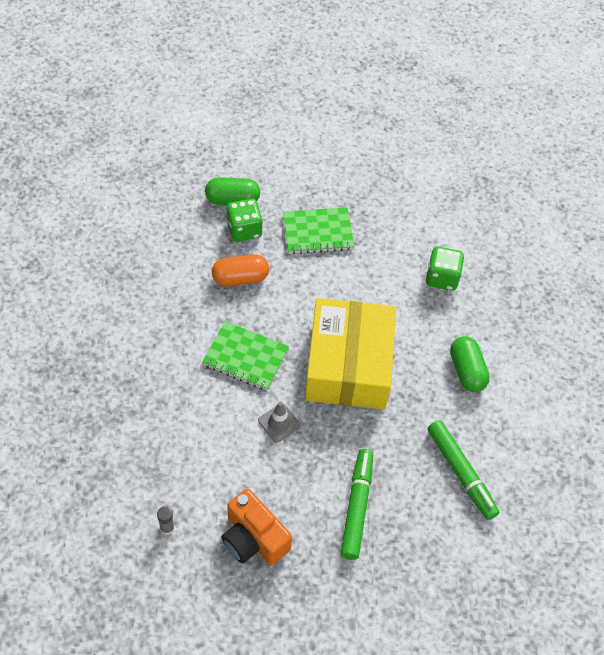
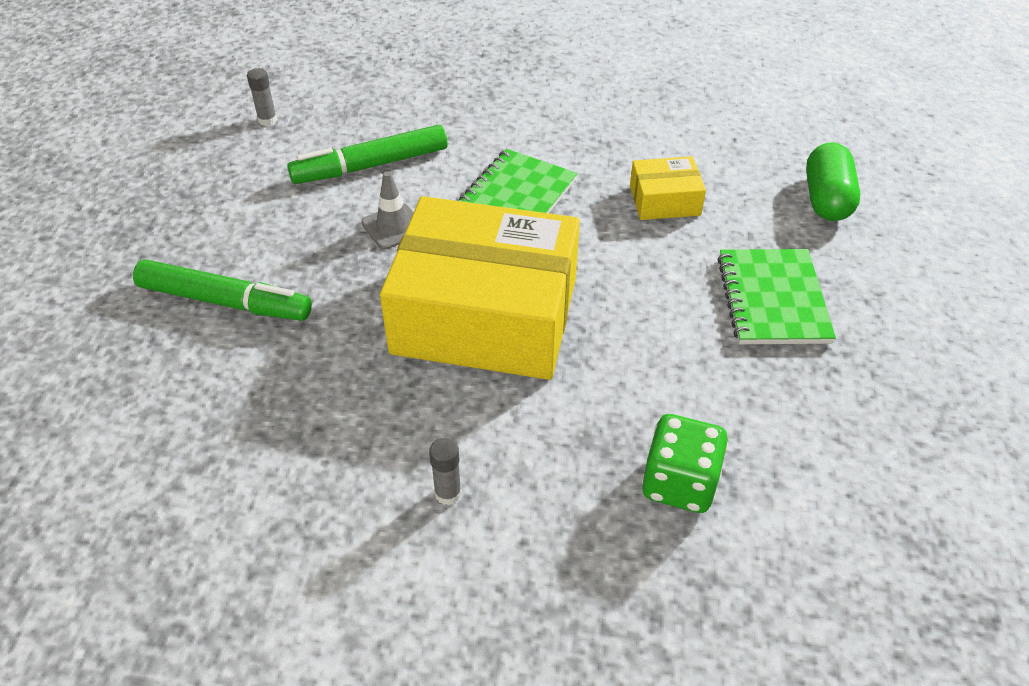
camera: 100 degrees right, 10 degrees down
orange capsule [212,254,269,286] -> yellow box [630,156,706,220]
orange camera [221,489,292,565] -> none
green dice [226,199,263,242] -> none
green marker [427,420,499,520] -> green marker moved to [287,125,448,184]
green capsule [450,336,490,392] -> grey glue stick [429,438,462,505]

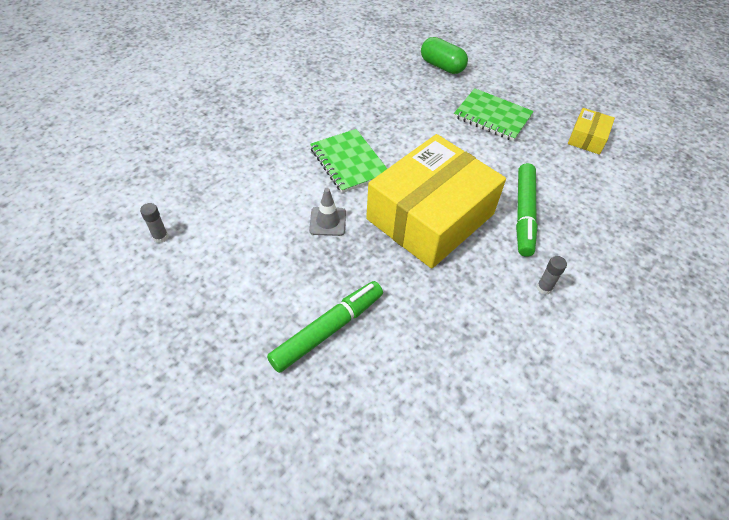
camera: 60 degrees left, 5 degrees up
green marker [287,125,448,184] -> green marker moved to [516,163,538,257]
yellow box [630,156,706,220] -> yellow box moved to [568,108,615,155]
green dice [642,414,728,513] -> none

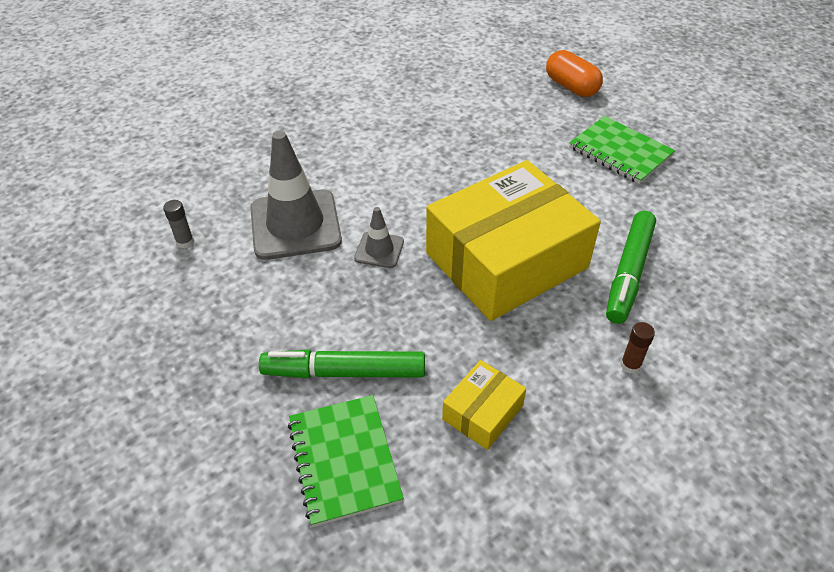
camera: 15 degrees right, 5 degrees down
green marker [267,281,383,373] -> green marker turned 150 degrees counterclockwise [259,349,425,378]
green notebook [310,129,387,193] -> green notebook moved to [288,395,404,527]
green capsule [421,37,468,74] -> orange capsule [546,50,603,97]
grey glue stick [537,256,567,295] -> brown glue stick [620,322,655,374]
yellow box [568,108,615,155] -> yellow box moved to [442,360,526,450]
none -> grey traffic cone [250,131,342,260]

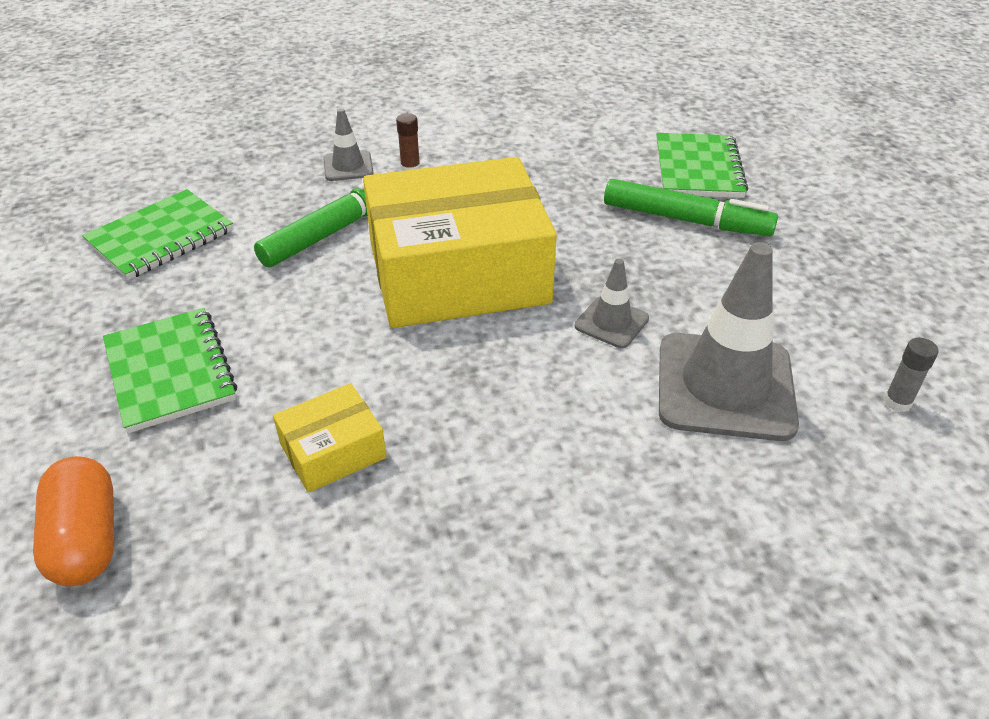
camera: 160 degrees left, 5 degrees down
yellow box [442,360,526,450] -> yellow box moved to [273,383,386,493]
none -> green notebook [82,189,233,280]
none -> grey traffic cone [323,108,374,181]

